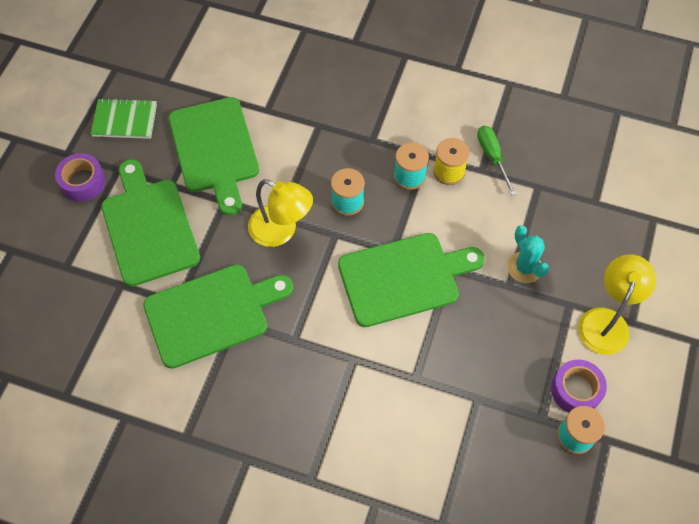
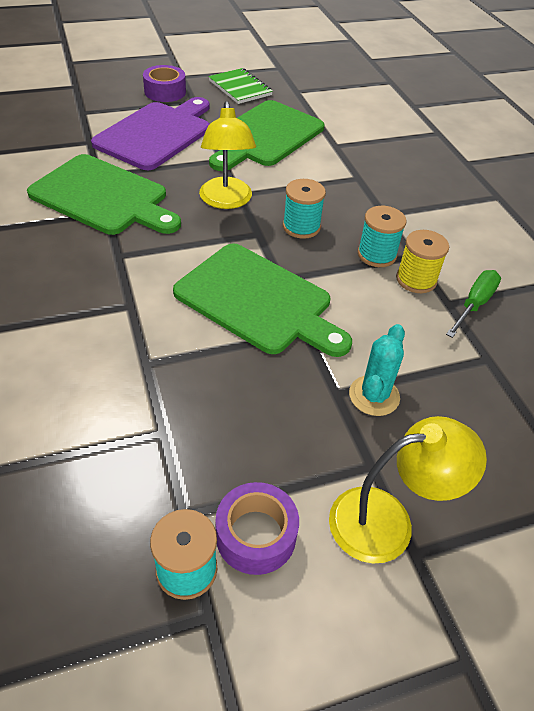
camera: 50 degrees right, 15 degrees down
green cutting board [101,159,200,286] -> purple cutting board [91,97,210,170]

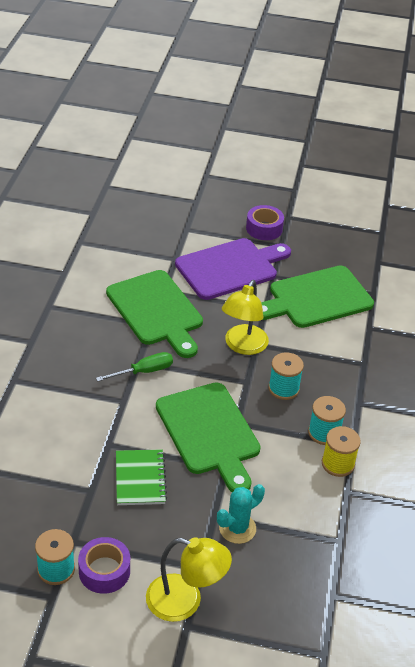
camera: 30 degrees right, 5 degrees down
green notebook [209,68,273,104] -> green notebook moved to [116,449,167,505]
green screwdriver [446,270,501,338] -> green screwdriver moved to [96,352,173,382]

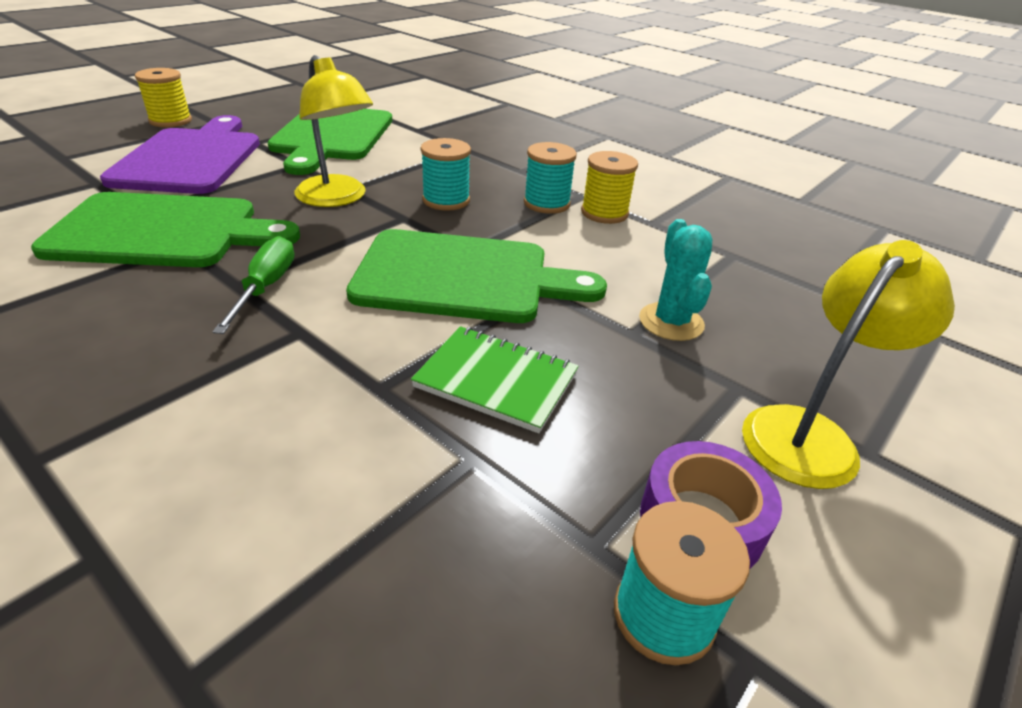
camera: 60 degrees left, 5 degrees down
purple tape [246,205,284,240] -> yellow spool [135,68,192,128]

